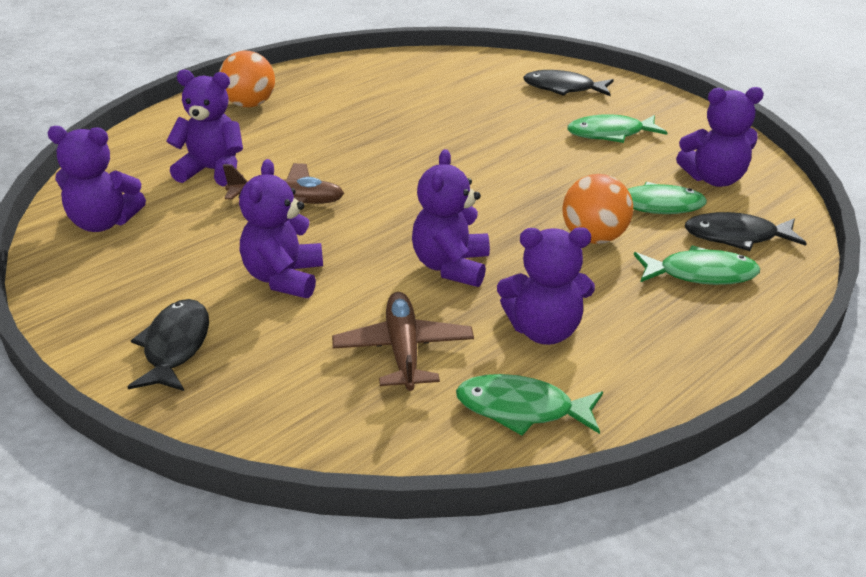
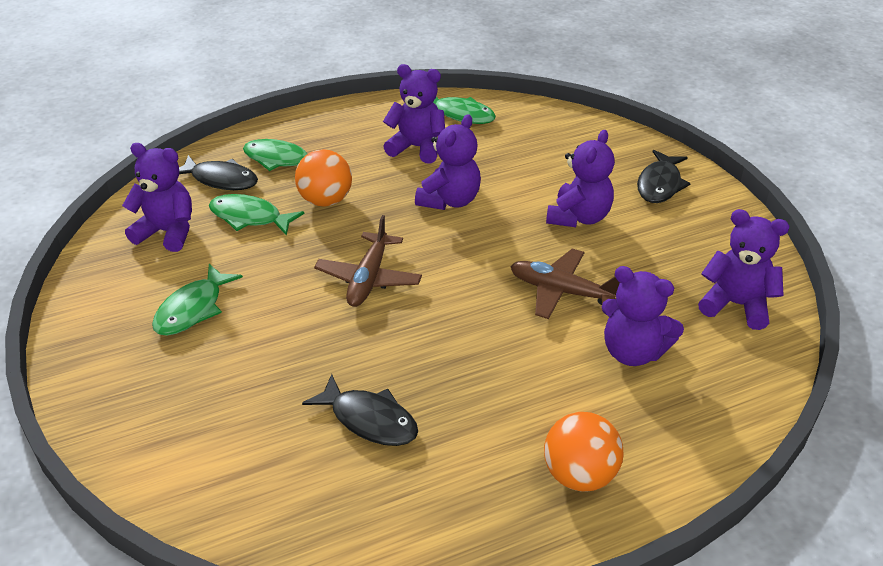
camera: 160 degrees left, 5 degrees up
brown plane [332,292,474,391] -> brown plane moved to [314,215,422,307]
black fish [523,70,614,96] -> black fish moved to [302,374,418,446]
green fish [567,114,668,143] -> green fish turned 105 degrees clockwise [152,264,243,336]

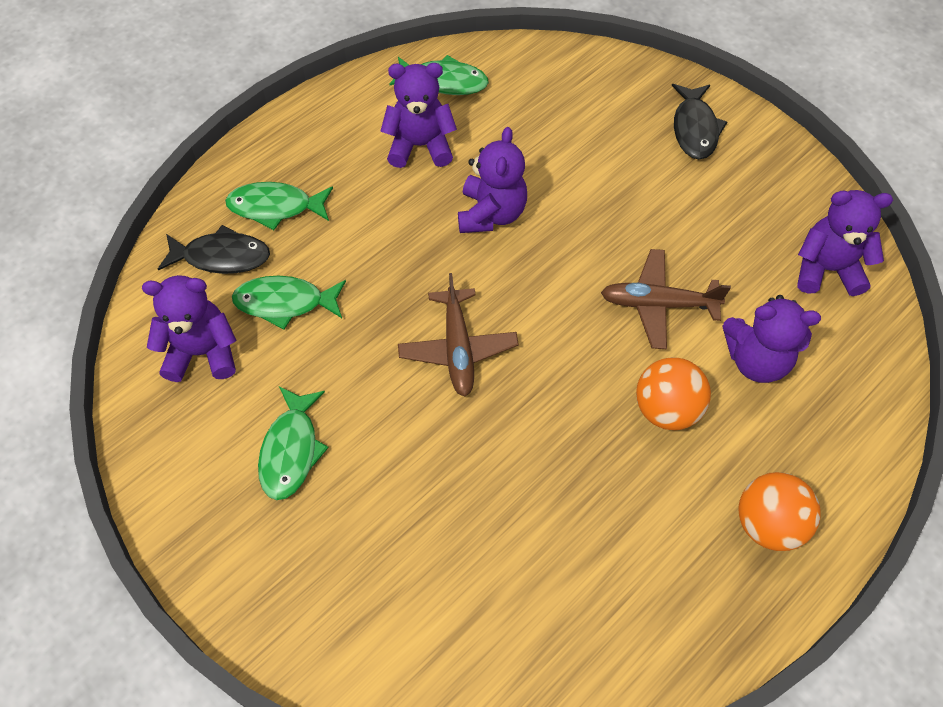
camera: 20 degrees left, 20 degrees up
orange ball [295,149,352,207] -> orange ball moved to [636,357,711,430]
black fish [302,374,418,446] -> none
purple teddy bear [546,130,615,227] -> none

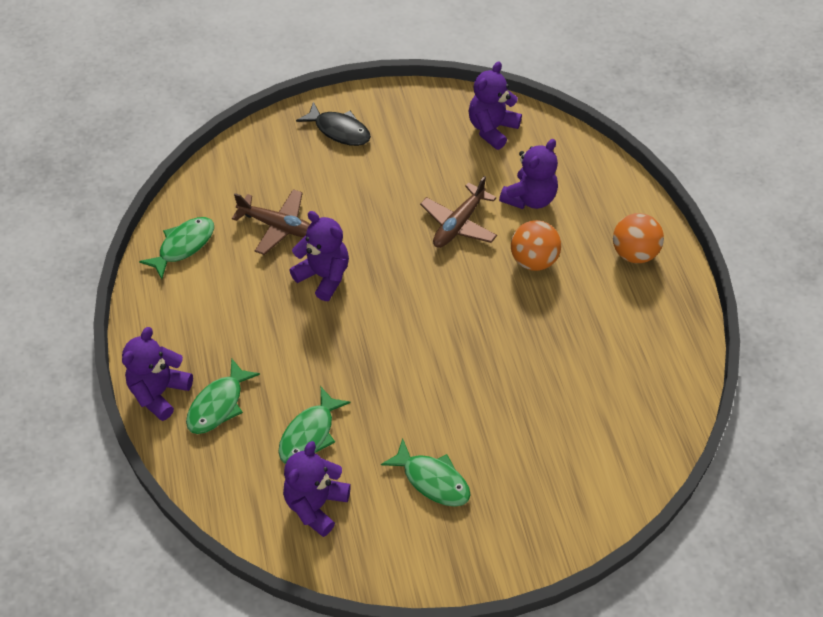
camera: 60 degrees left, 5 degrees down
black fish [158,225,270,274] -> none
purple teddy bear [381,63,457,168] -> purple teddy bear moved to [122,327,193,421]
brown plane [398,273,519,397] -> brown plane moved to [232,189,310,255]

